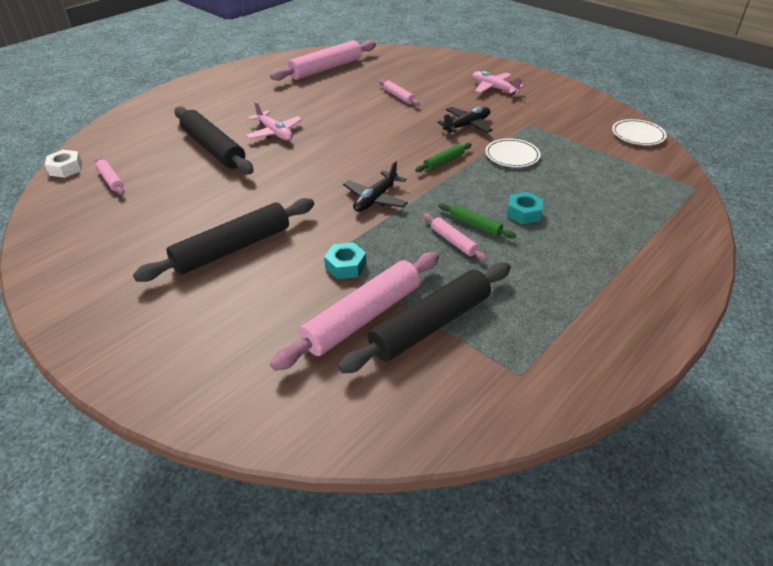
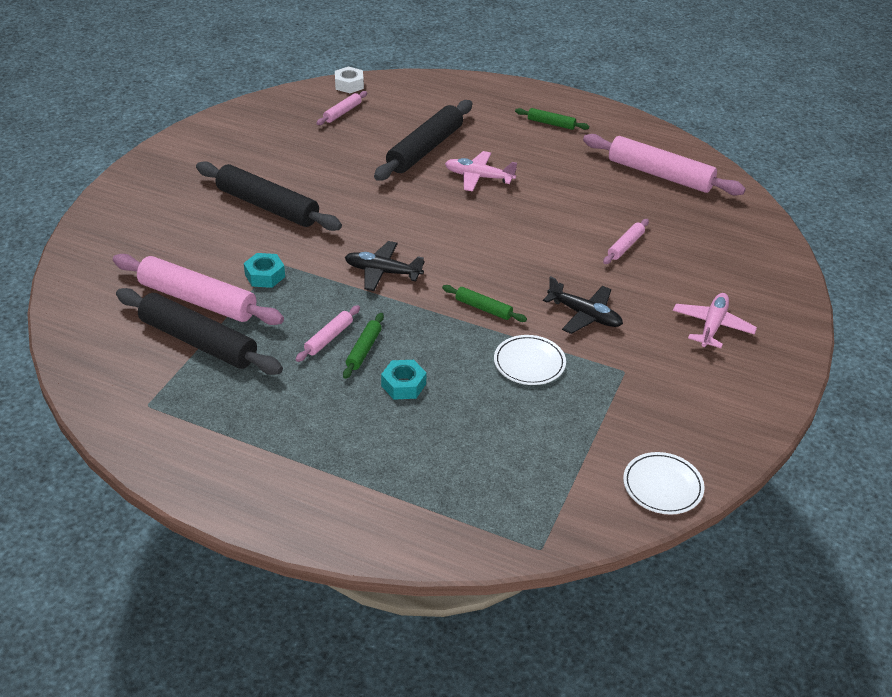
camera: 70 degrees right, 0 degrees up
pink plane [246,101,303,141] -> pink plane turned 75 degrees clockwise [445,151,517,192]
none -> green rolling pin [515,108,589,130]

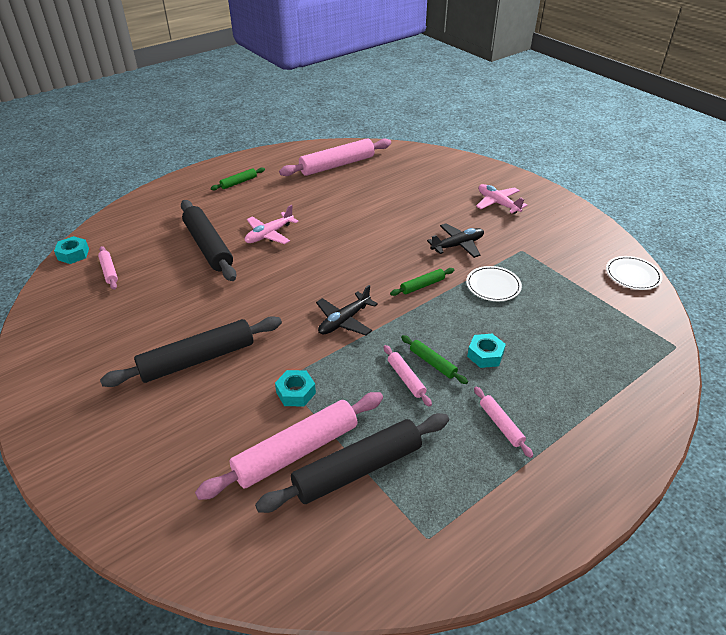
camera: 60 degrees left, 0 degrees up
white nut [335,66,364,93] -> turquoise nut [54,236,89,264]
pink rolling pin [603,219,649,264] -> pink rolling pin moved to [474,387,533,458]

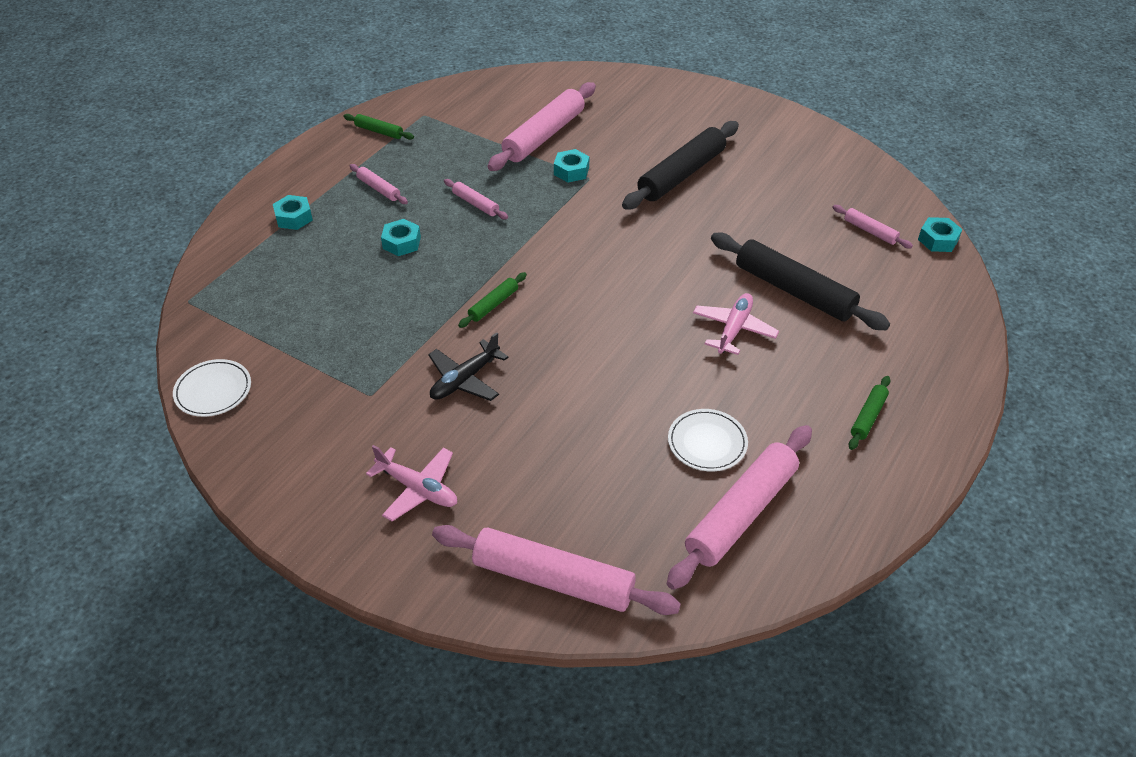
camera: 160 degrees right, 5 degrees up
black rolling pin [255,413,449,513] -> none
black plane [316,285,378,335] -> none
green rolling pin [401,335,468,384] -> green rolling pin moved to [344,114,414,140]
white plate [466,266,522,301] -> white plate moved to [668,409,748,472]
none -> turquoise nut [273,195,313,230]
none -> pink rolling pin [432,525,681,615]

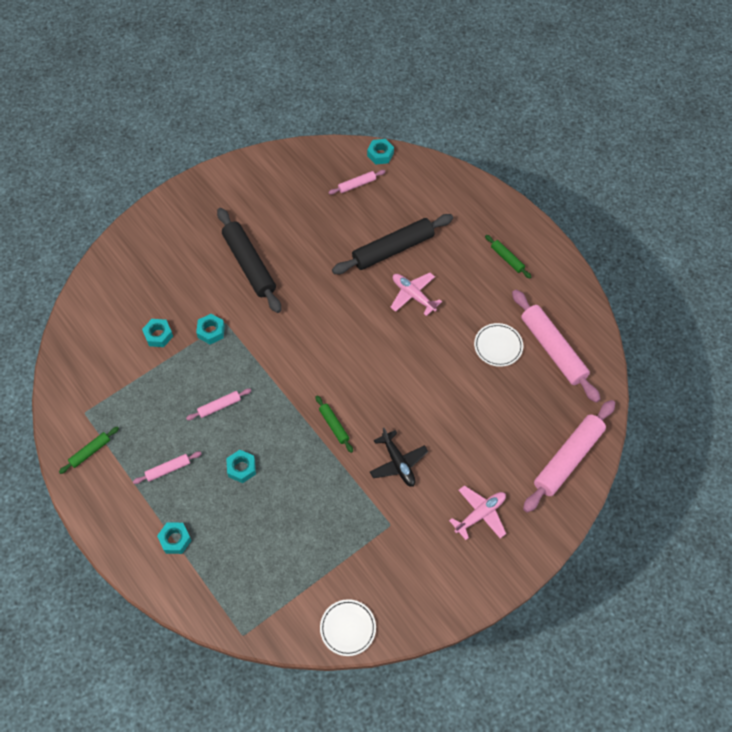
camera: 70 degrees left, 15 degrees up
pink rolling pin [488,82,596,171] -> turquoise nut [142,319,173,347]

